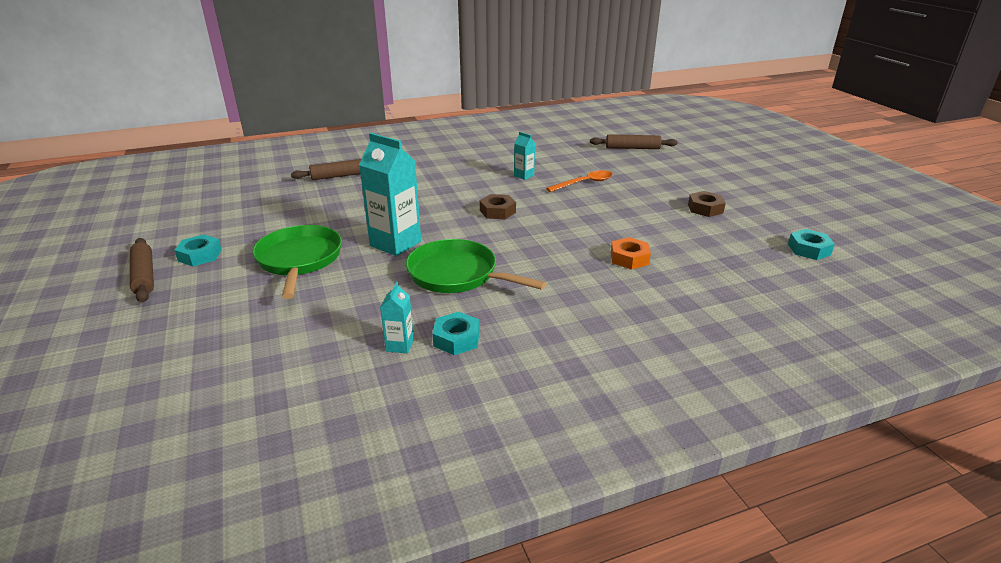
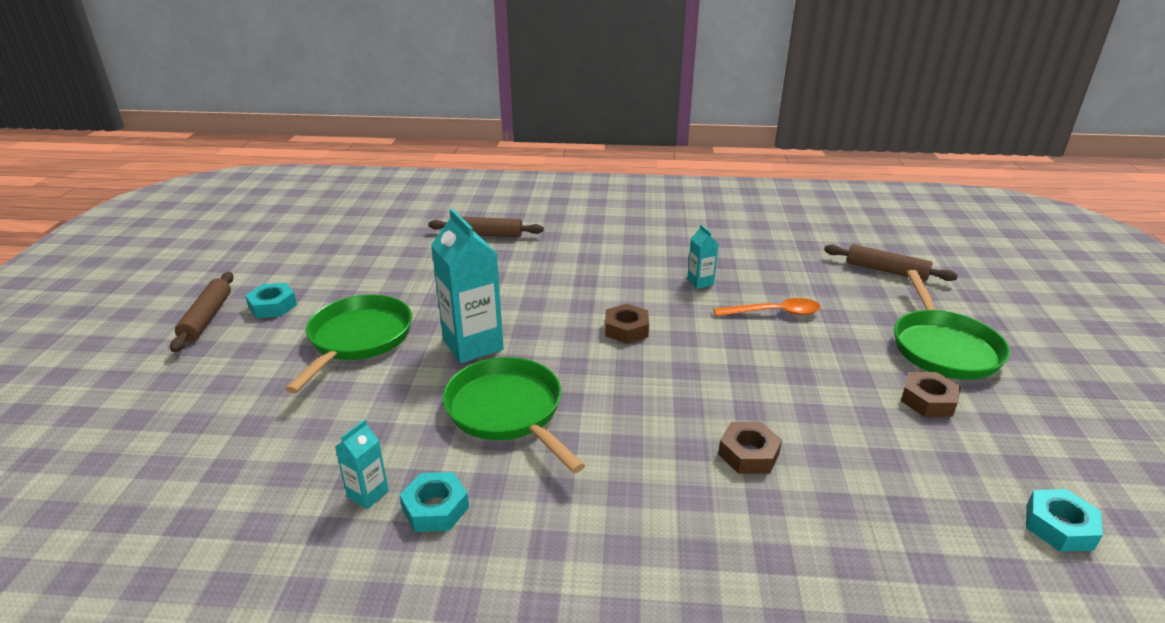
camera: 25 degrees right, 0 degrees up
orange nut [611,237,651,270] -> brown nut [718,422,782,474]
none -> green pan [894,270,1010,380]

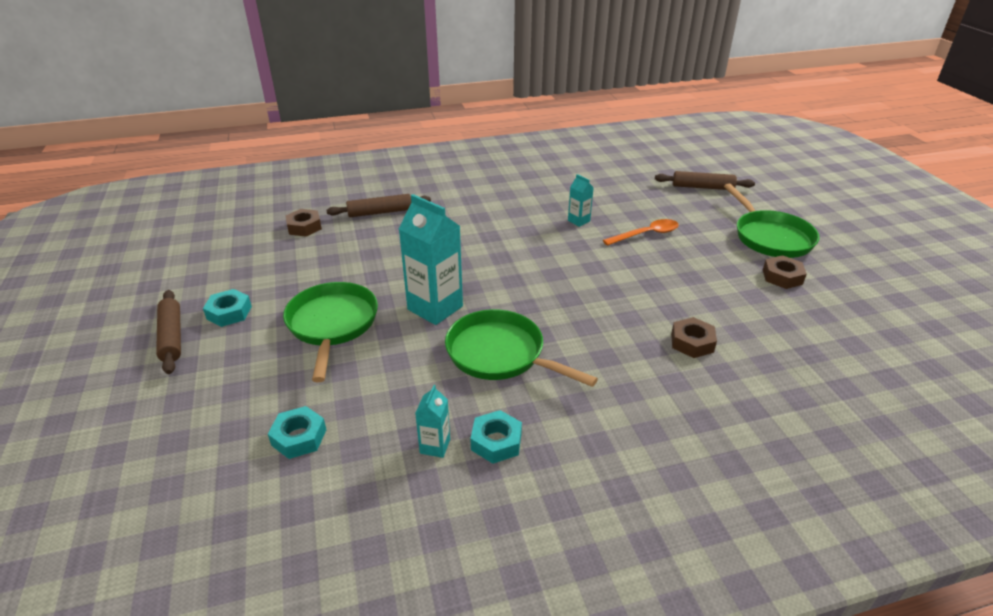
camera: 20 degrees left, 5 degrees up
brown nut [605,304,649,344] -> brown nut moved to [285,209,322,237]
turquoise nut [1026,489,1103,552] -> turquoise nut moved to [268,406,326,459]

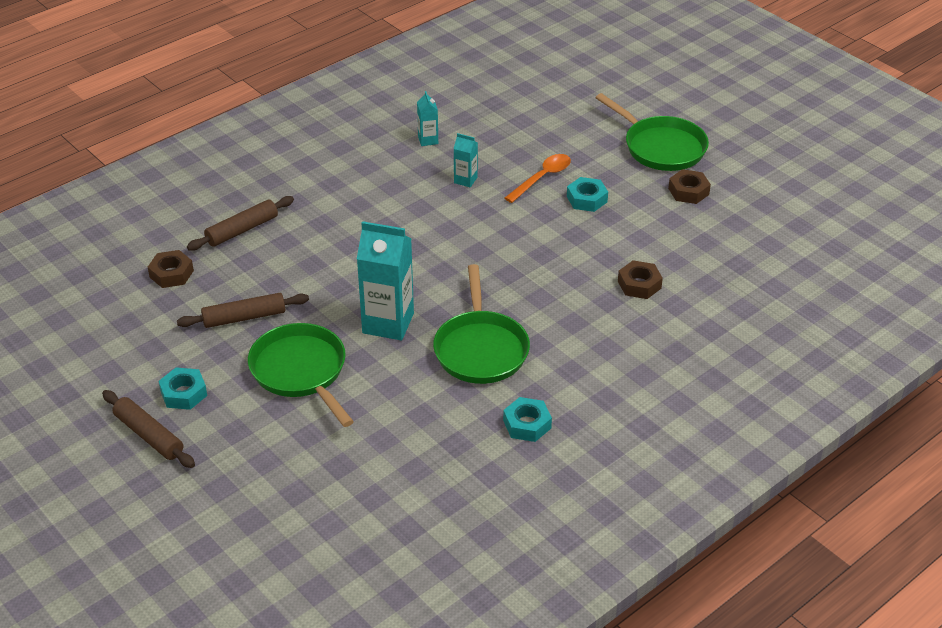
camera: 25 degrees left, 5 degrees up
turquoise nut [268,406,326,459] -> turquoise nut moved to [567,177,608,212]
turquoise carton [415,385,450,458] -> turquoise carton moved to [417,91,438,146]
green pan [445,309,598,387] -> green pan turned 105 degrees counterclockwise [433,264,530,384]
brown rolling pin [655,171,755,190] -> brown rolling pin moved to [177,293,309,328]

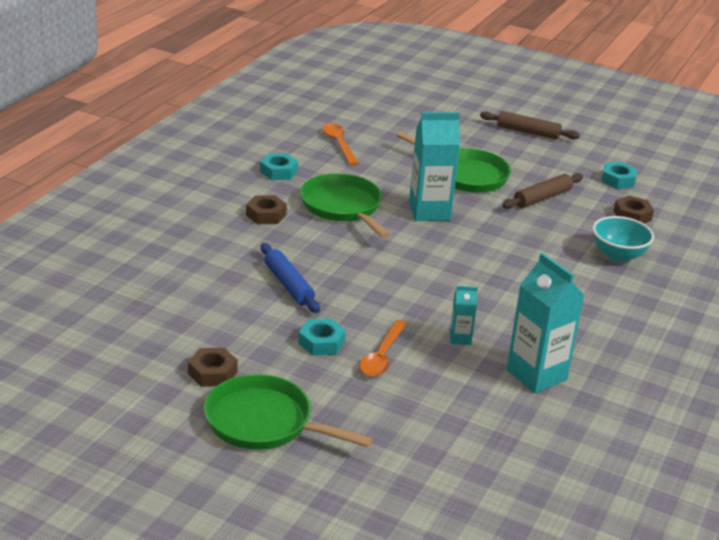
camera: 155 degrees right, 10 degrees down
turquoise nut [159,367,207,410] -> turquoise nut moved to [601,162,637,189]
brown rolling pin [187,196,294,251] -> turquoise bowl [593,216,654,262]
turquoise carton [417,91,438,146] -> turquoise carton [507,253,584,393], size x2.06
brown nut [618,260,663,299] -> brown nut moved to [246,195,287,224]
none -> blue rolling pin [261,243,320,313]
none -> orange spoon [322,123,359,166]

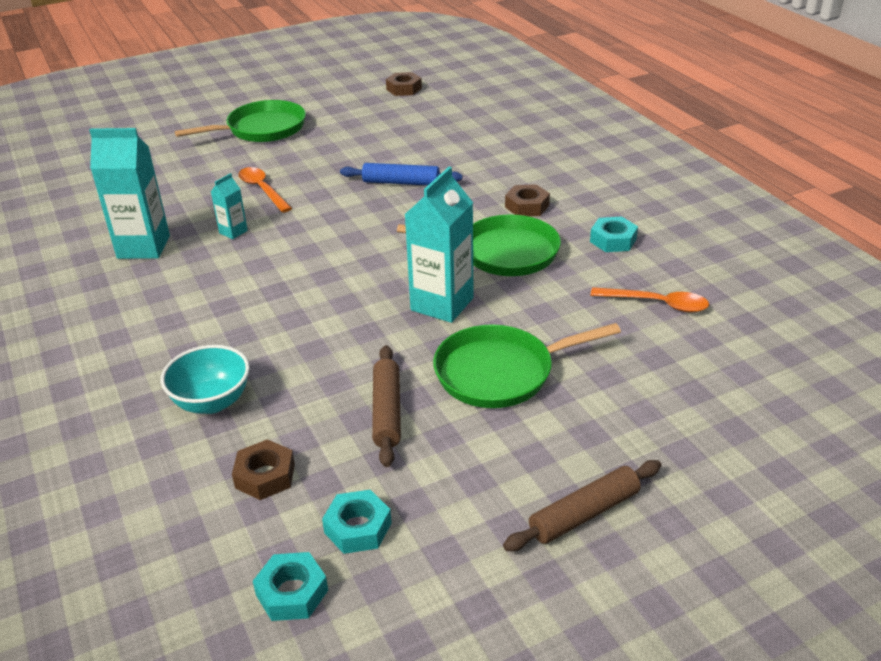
camera: 130 degrees right, 5 degrees up
brown nut [188,348,238,387] -> brown nut moved to [386,72,422,96]
turquoise nut [298,318,346,356] -> turquoise nut moved to [253,552,328,621]

